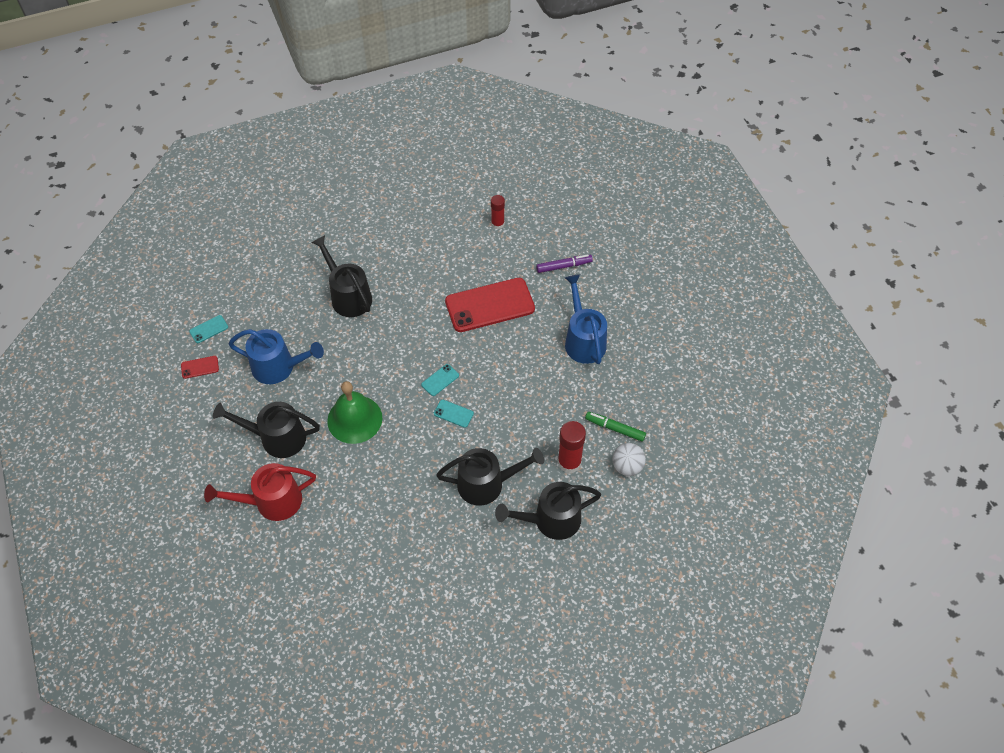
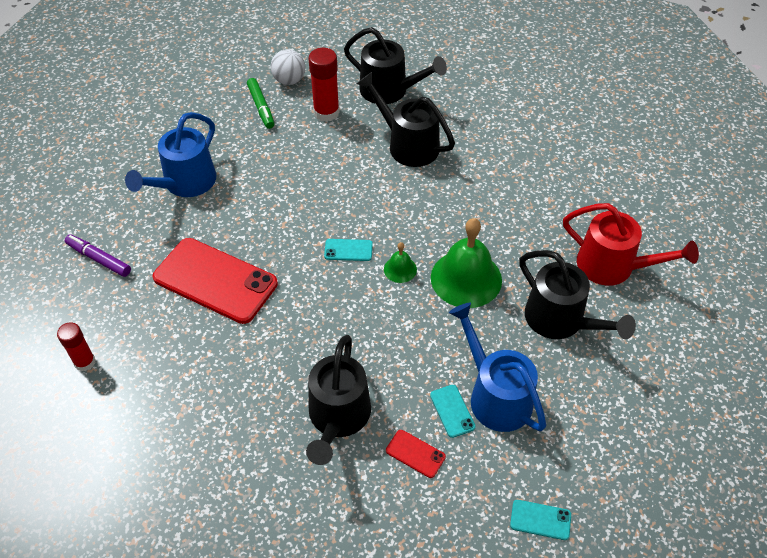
camera: 135 degrees left, 5 degrees down
red phone [181,356,219,379] -> red phone moved to [386,430,446,478]
turquoise phone [434,400,474,428] -> turquoise phone moved to [430,385,476,438]
none -> green bell [384,242,417,283]

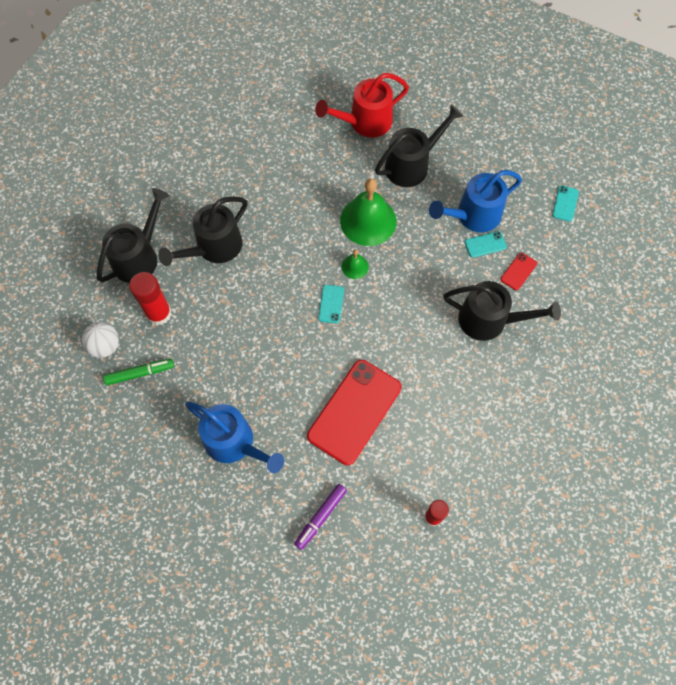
camera: 85 degrees left, 15 degrees up
red watering can [563,203,699,286] -> red watering can turned 150 degrees counterclockwise [315,73,409,138]

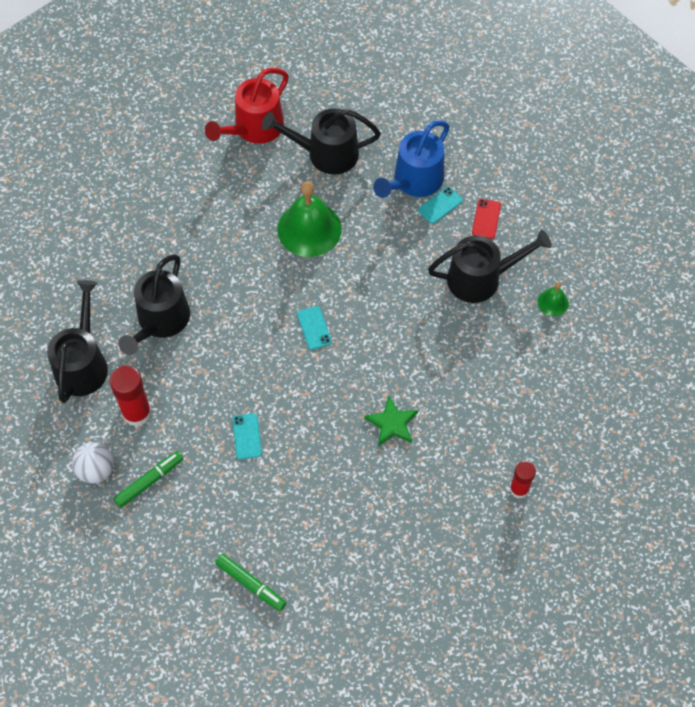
camera: 25 degrees left, 5 degrees down
blue watering can [185,402,284,473] -> none
purple marker [294,484,347,550] -> none
red phone [307,360,402,465] -> green star [364,396,418,446]
green bell [342,249,369,279] -> green bell moved to [538,282,569,316]
black watering can [375,105,464,187] -> black watering can turned 120 degrees counterclockwise [262,108,381,175]
turquoise phone [552,185,579,221] -> turquoise phone moved to [232,413,262,460]
none -> green marker [215,554,286,611]

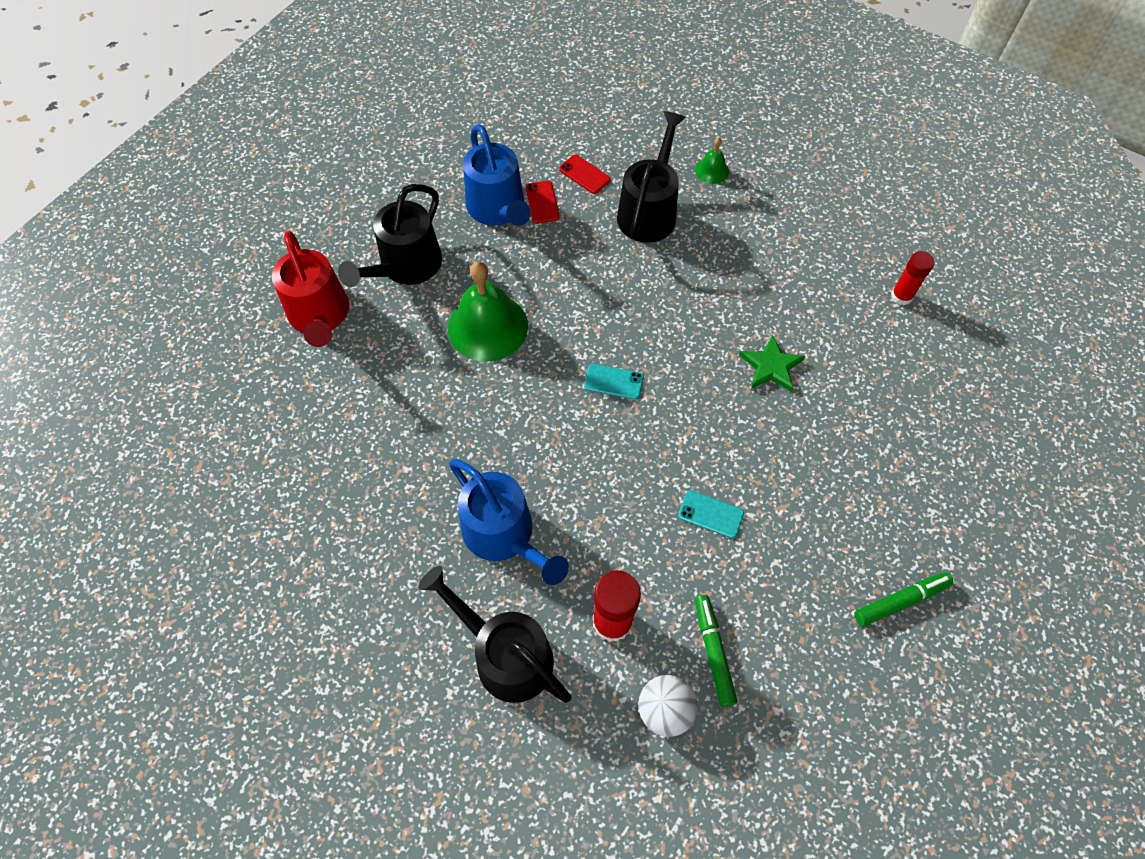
camera: 60 degrees left, 0 degrees up
black watering can [118,254,190,355] -> blue watering can [449,459,569,585]
turquoise phone [418,187,463,224] -> red phone [526,181,560,223]

